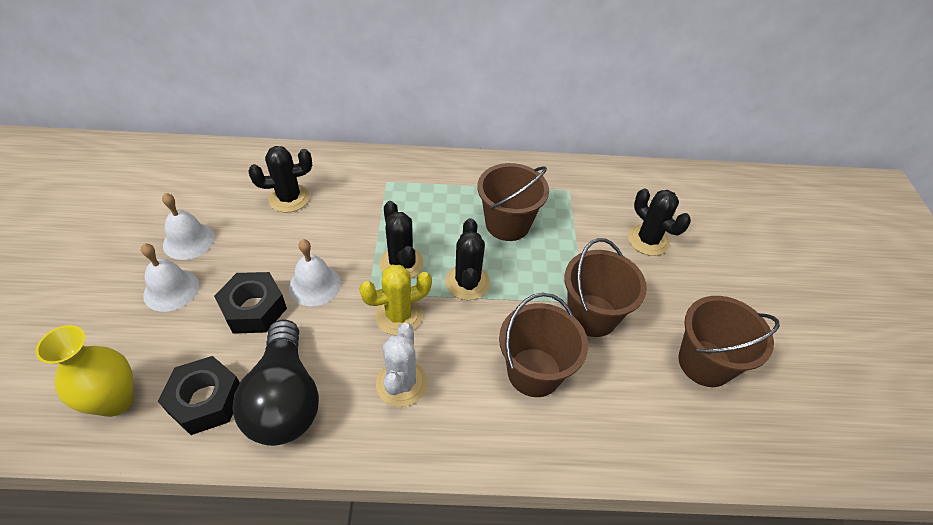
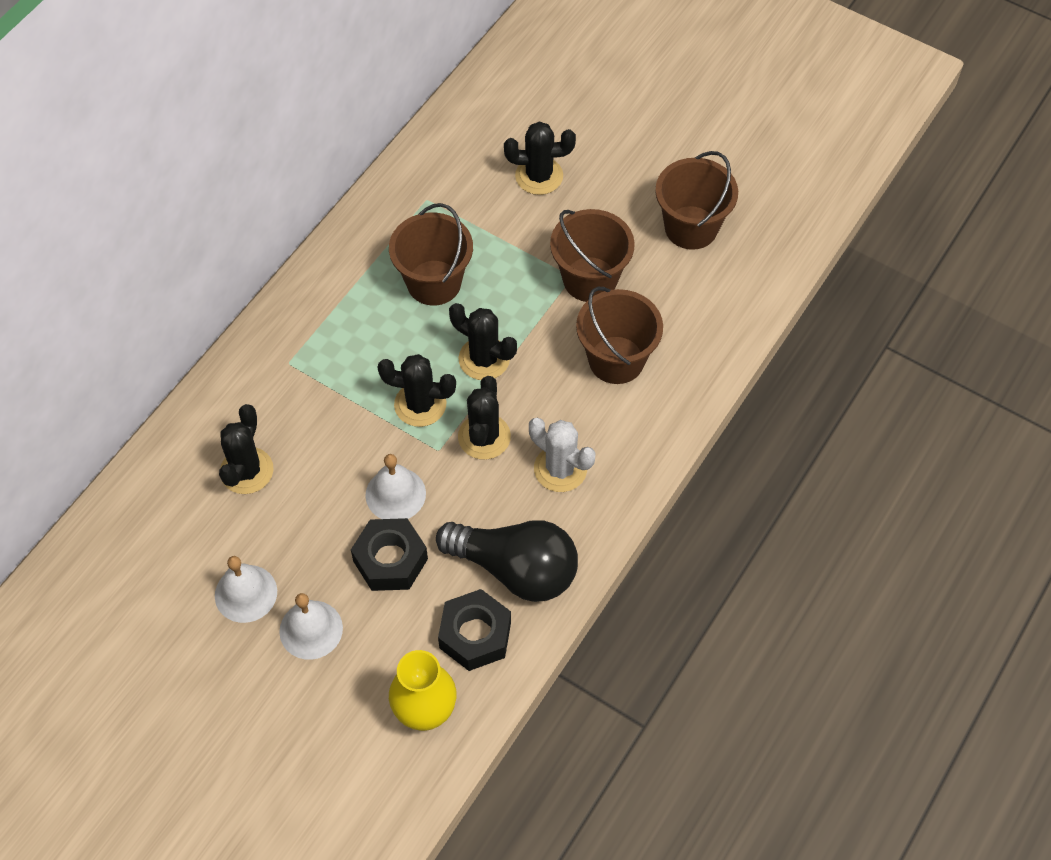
camera: 55 degrees left, 10 degrees up
yellow cactus [359,265,432,335] -> black cactus [458,376,511,460]

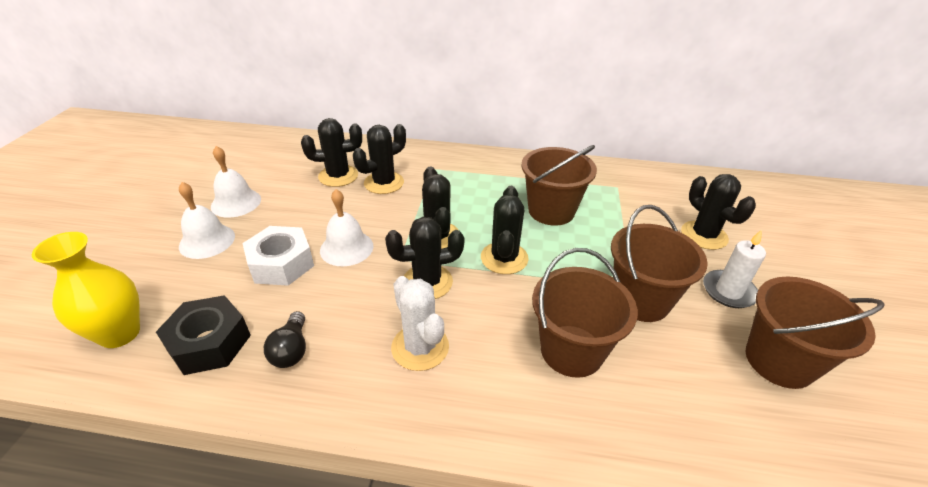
camera: 65 degrees right, 20 degrees down
black nut [351,518,428,591] -> white nut [242,226,314,286]
black light bulb [436,521,578,602] -> black light bulb [264,311,306,368], size x0.46
white cactus [529,418,595,492] -> white cactus turned 45 degrees counterclockwise [391,276,449,371]
none -> black cactus [353,124,406,194]
none -> white candle [703,230,766,308]

